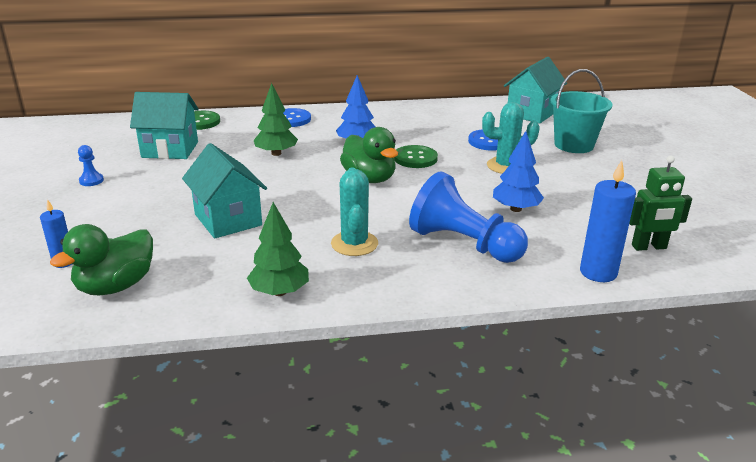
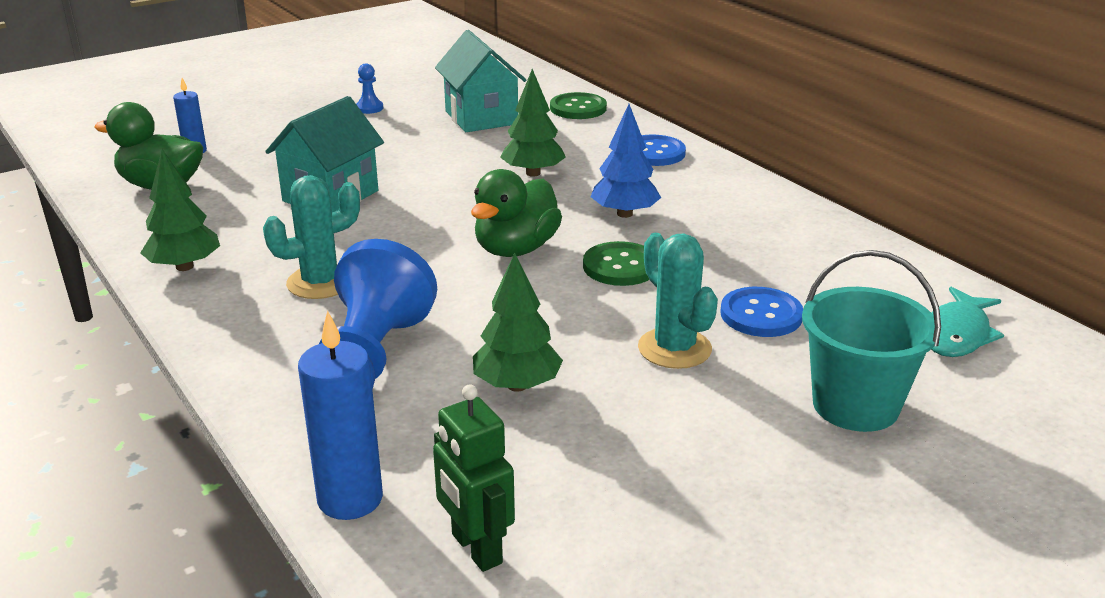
camera: 65 degrees right, 0 degrees up
blue tree [493,131,544,212] -> green tree [473,253,563,392]
turquoise house [504,57,567,124] -> turquoise fish [931,287,1004,357]

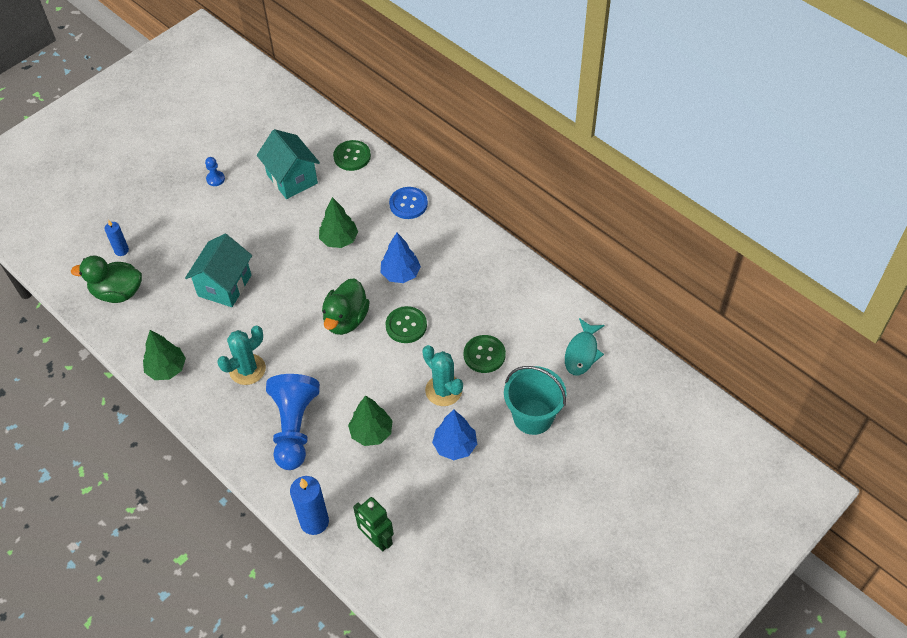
camera: 10 degrees left, 25 degrees up
blue button [720,287,803,337] -> green button [464,335,506,373]
none -> blue tree [432,410,477,460]

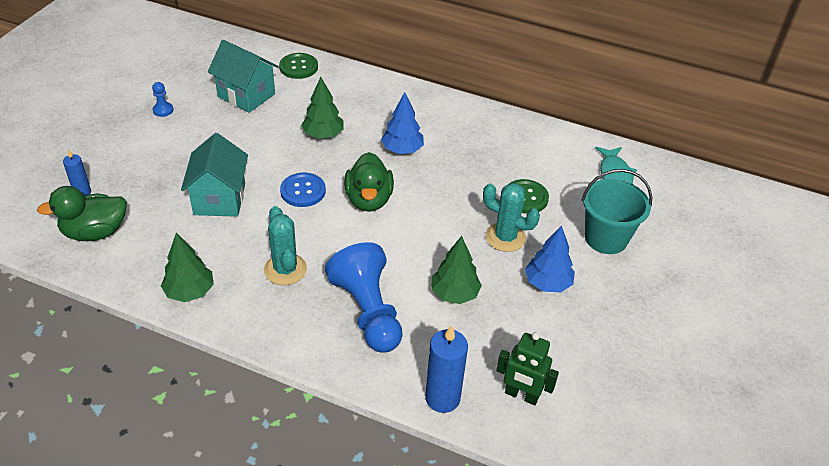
camera: 25 degrees left, 10 degrees down
turquoise cactus [218,326,266,385] -> turquoise cactus turned 45 degrees counterclockwise [264,206,307,285]
green button [385,306,427,343] -> none
blue button [389,187,428,219] -> blue button moved to [280,173,326,207]

